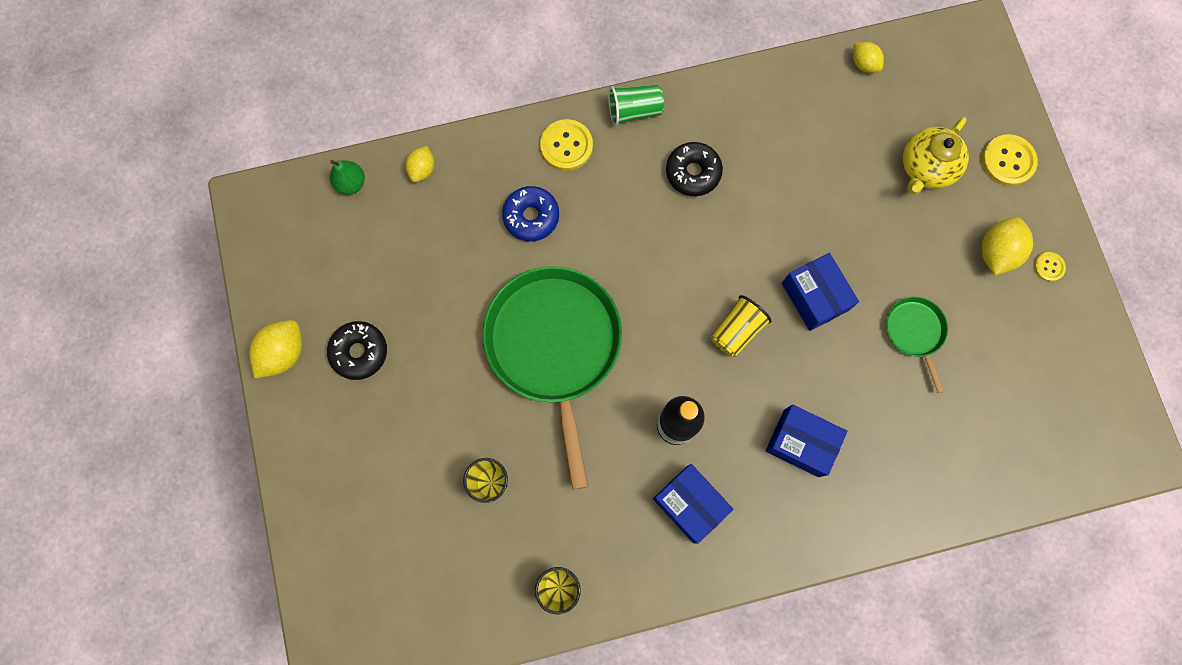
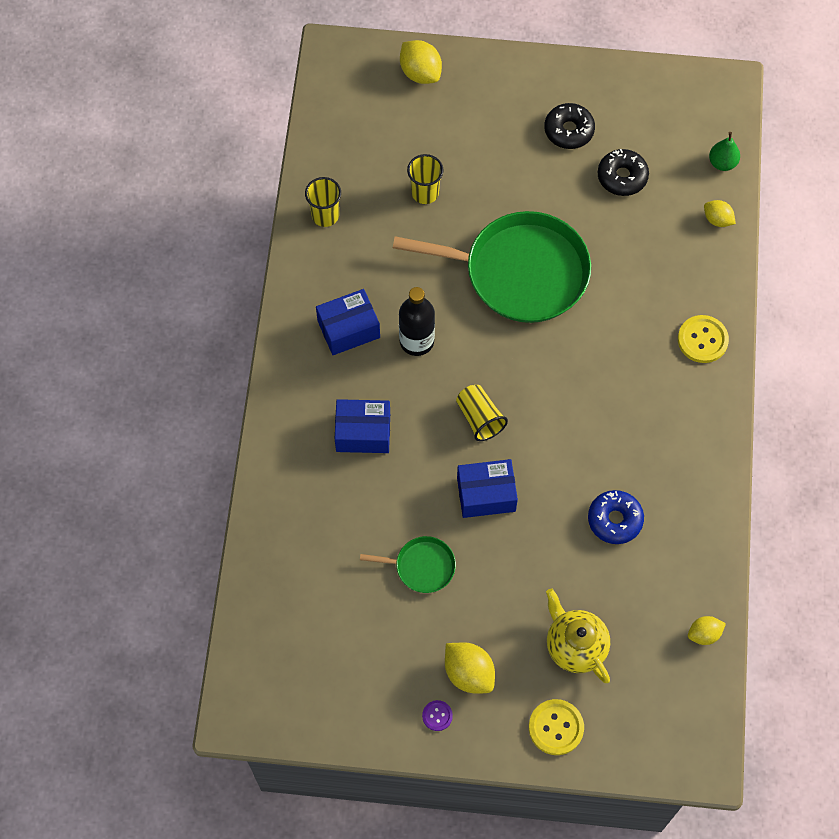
camera: 110 degrees right, 10 degrees down
yellow lemon [249,320,302,378] -> yellow lemon moved to [400,40,442,84]
blue donut [502,186,559,242] -> blue donut moved to [588,490,644,544]
green cup [608,85,664,126] -> none
black donut [666,142,723,196] -> black donut moved to [598,149,649,196]
blue box [766,404,847,477] -> blue box turned 45 degrees clockwise [335,399,390,453]
yellow button [1034,252,1066,282] -> purple button [422,700,453,731]

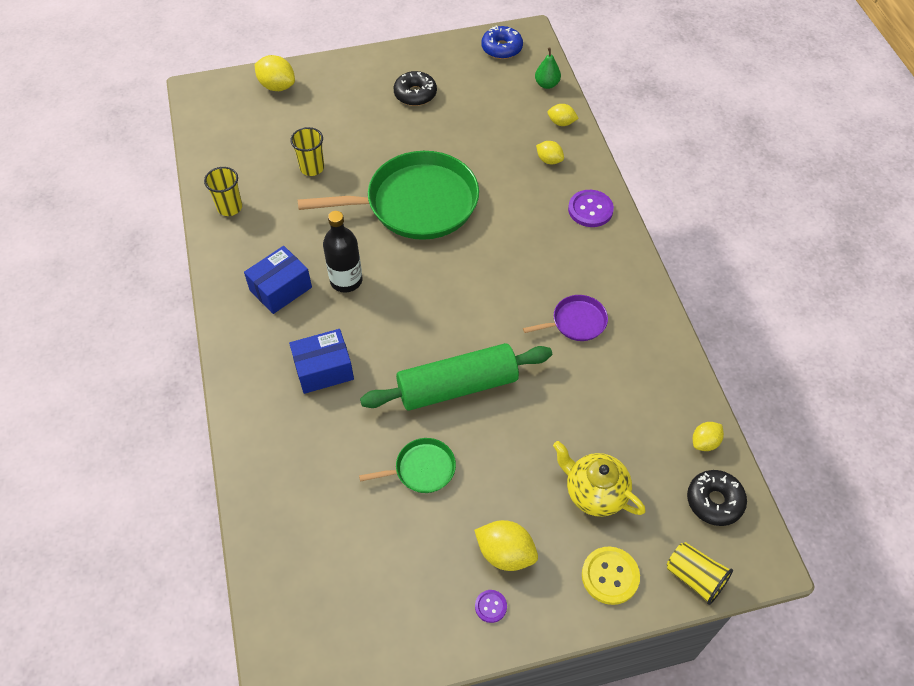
camera: 20 degrees left, 10 degrees down
yellow cup [456,385,508,441] -> yellow cup moved to [667,542,733,605]
blue box [457,459,518,518] -> green rolling pin [360,343,552,411]
blue donut [588,490,644,544] -> blue donut moved to [481,25,523,59]
black donut [598,149,649,196] -> black donut moved to [687,470,747,526]
yellow button [678,315,729,363] -> purple button [568,190,614,227]
none -> purple pan [523,295,608,341]
none -> yellow lemon [536,141,564,164]

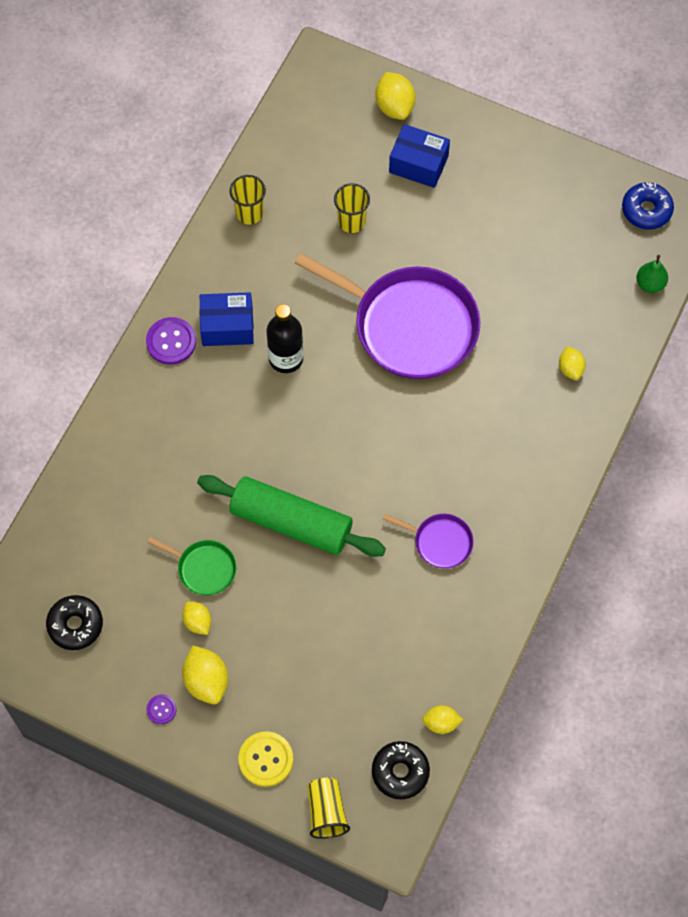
camera: 40 degrees right, 10 degrees up
blue box [289,329,354,394] -> blue box moved to [389,124,450,188]
green pan [298,151,479,240] -> purple pan [295,253,480,379]
black donut [393,71,437,106] -> black donut moved to [46,595,103,650]
yellow lemon [548,104,579,126] -> yellow lemon moved to [182,601,211,635]
yellow teapot [553,441,646,517] -> none
purple button [568,190,614,227] -> purple button moved to [146,317,196,365]

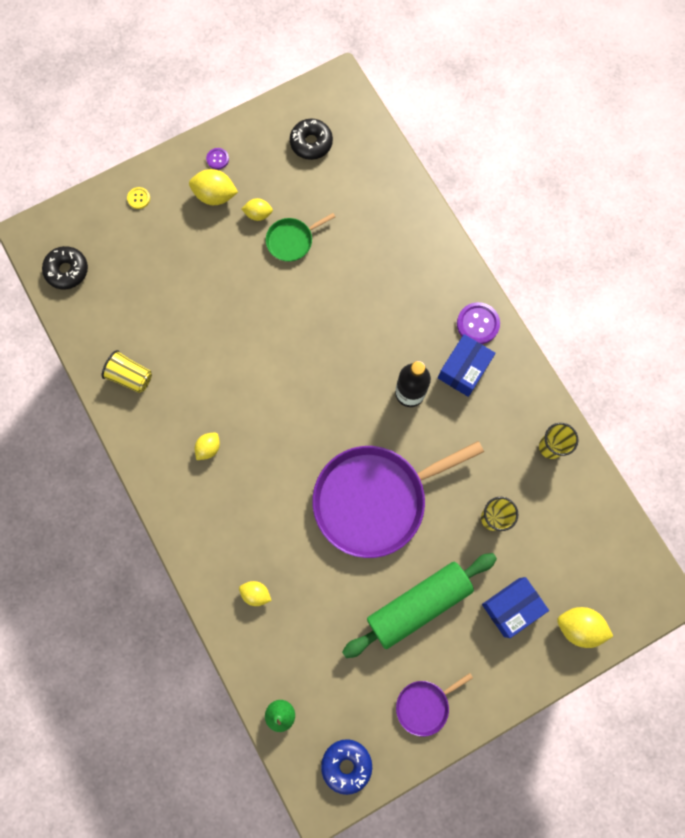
camera: 125 degrees right, 10 degrees up
green rolling pin [197,475,386,557] -> green rolling pin moved to [342,553,497,658]
yellow button [239,732,293,787] -> yellow button [127,187,150,209], size x0.55
yellow cup [307,778,350,839] -> yellow cup moved to [102,350,152,393]
purple pan [383,514,474,568] -> purple pan moved to [396,673,473,737]
yellow lemon [422,705,463,734] -> yellow lemon moved to [195,433,220,460]

